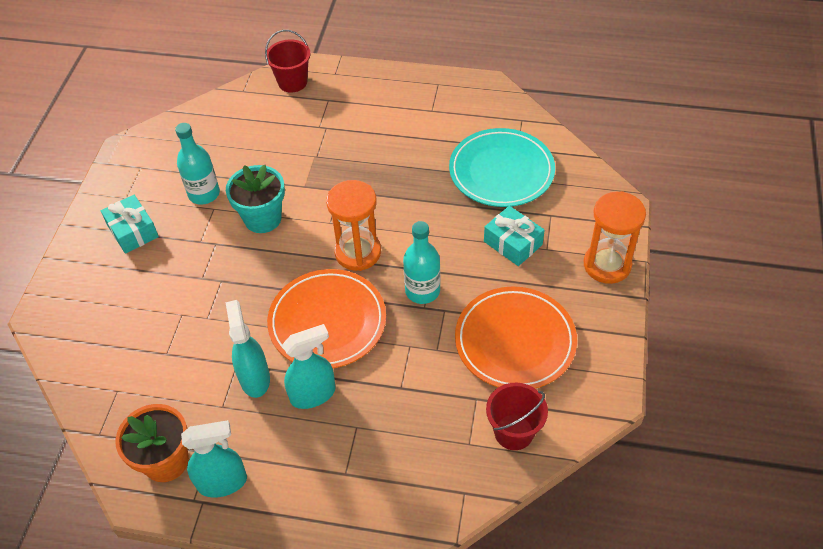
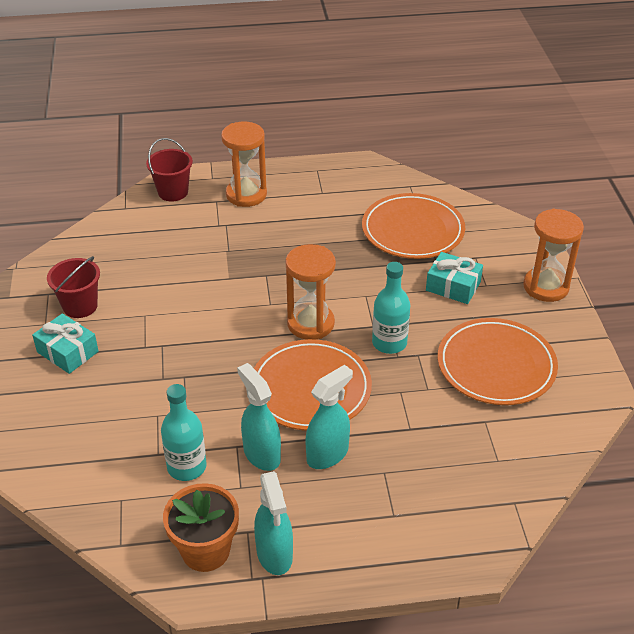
camera: 20 degrees left, 10 degrees down
turquoise bottle [175,123,220,205] -> turquoise bottle moved to [161,384,207,481]
turquoise spray bottle [181,420,247,498] -> turquoise spray bottle turned 105 degrees clockwise [254,471,293,575]
turquoise flower pot [226,165,285,233] -> none
turquoise plate [449,128,555,207] -> orange plate [362,193,465,259]
red bucket [486,383,548,450] -> red bucket moved to [47,256,100,318]
none -> orange hourglass [221,122,267,207]

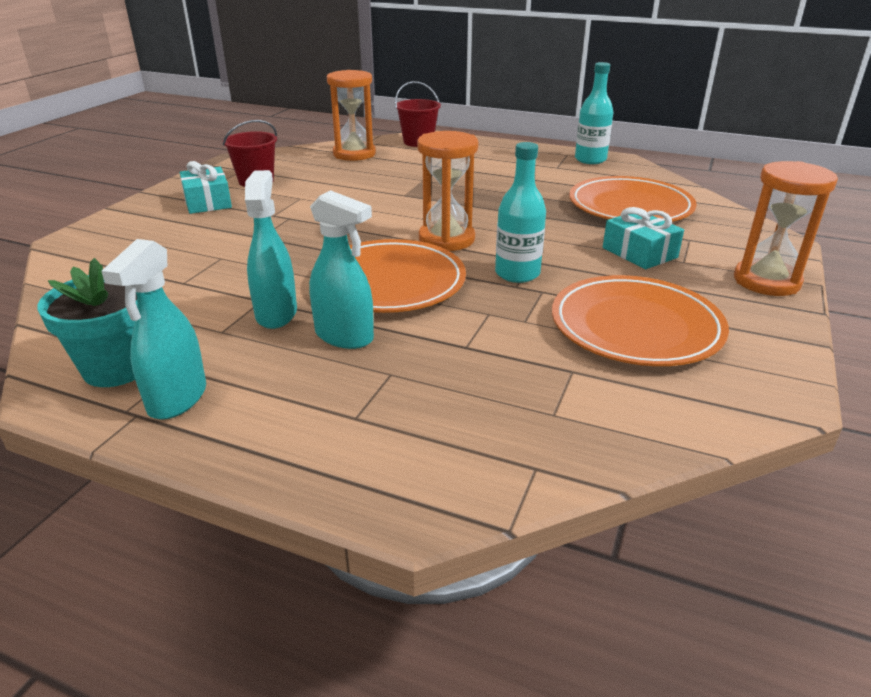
camera: 30 degrees right, 10 degrees down
turquoise bottle [161,384,207,481] -> turquoise bottle moved to [575,62,613,164]
orange flower pot [163,483,239,572] -> turquoise flower pot [38,258,137,387]
orange hourglass [221,122,267,207] -> orange hourglass moved to [327,70,376,161]
turquoise spray bottle [306,365,353,469] -> turquoise spray bottle turned 45 degrees clockwise [309,190,374,349]

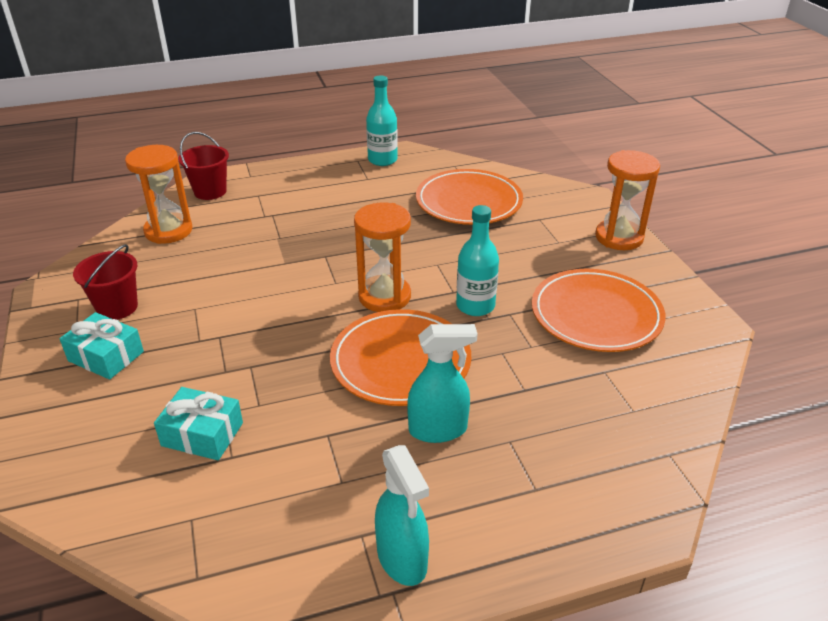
camera: 40 degrees left, 5 degrees up
turquoise flower pot [38,258,137,387] -> none
turquoise spray bottle [245,170,297,329] -> none
turquoise gift [603,207,684,269] -> turquoise gift moved to [154,387,243,460]

